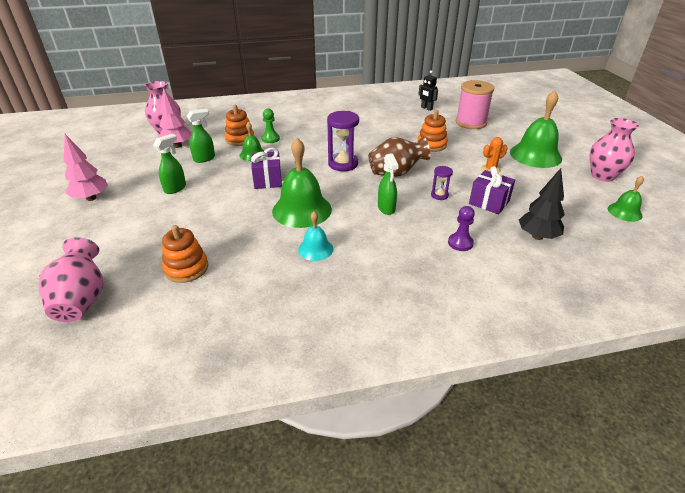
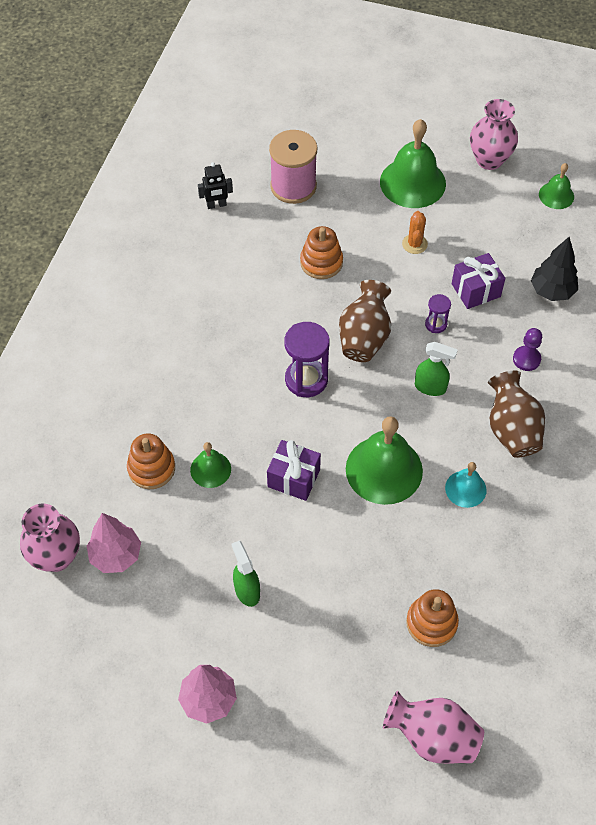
camera: 60 degrees left, 20 degrees up
green spray bottle [186,109,215,163] -> none
green pawn [262,108,280,143] -> none
none -> brown vase [488,371,545,458]

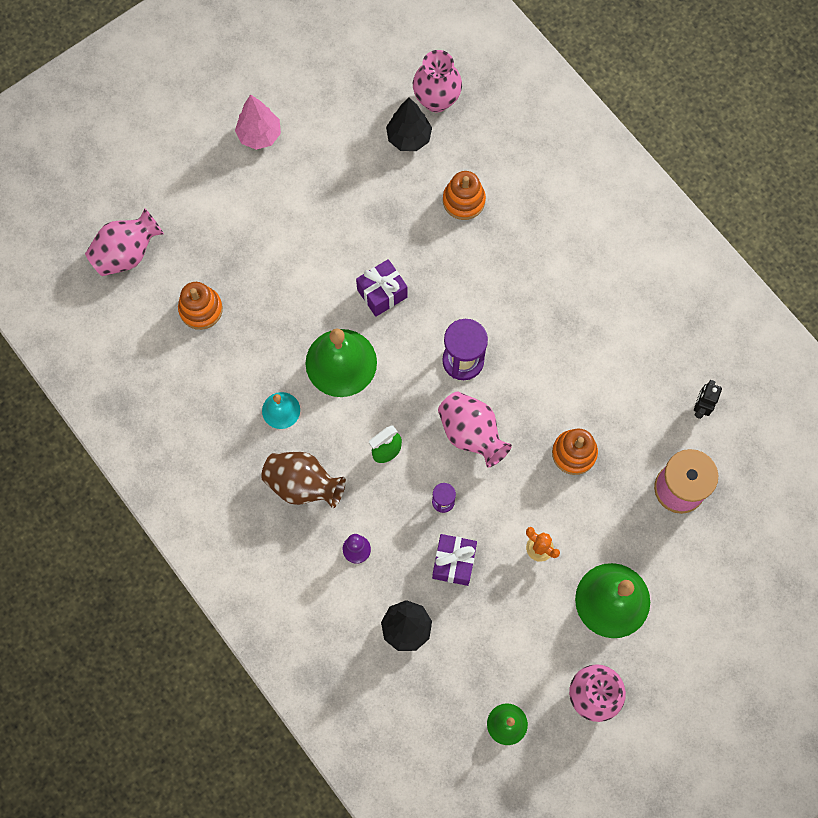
camera: 125 degrees right, 15 degrees up
pink tree [87,513,141,573] -> black tree [386,98,432,151]
green bell [190,442,231,488] -> none
green spray bottle [232,541,260,607] -> none
brown vase [339,280,391,362] -> pink vase [438,392,512,468]

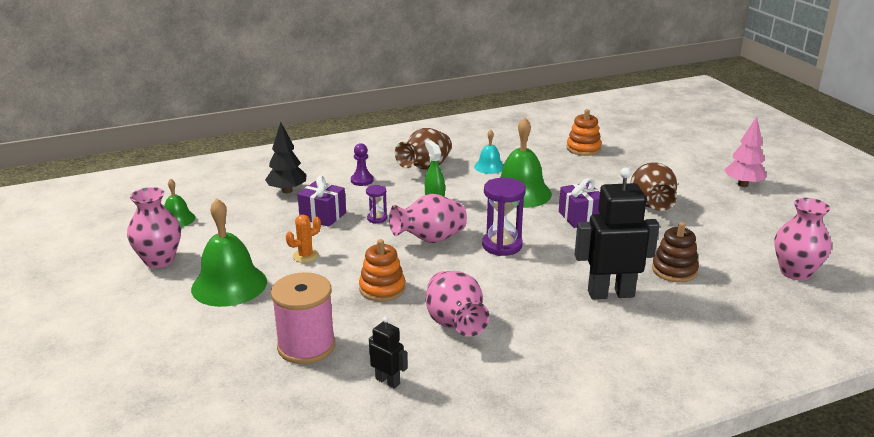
camera: 105 degrees right, 45 degrees down
pink vase [85,208,164,276] -> pink vase moved to [426,271,489,337]
black tree [386,98,432,151] -> none
orange stacking toy [443,171,486,220] -> brown stacking toy [652,222,699,282]
none -> black robot [574,167,659,299]
none -> brown vase [631,162,677,211]

